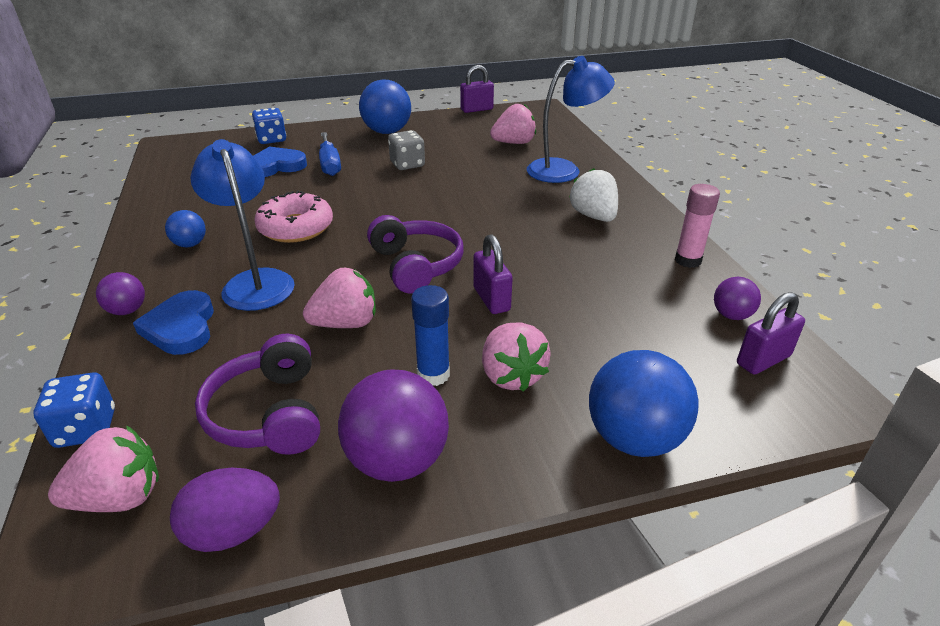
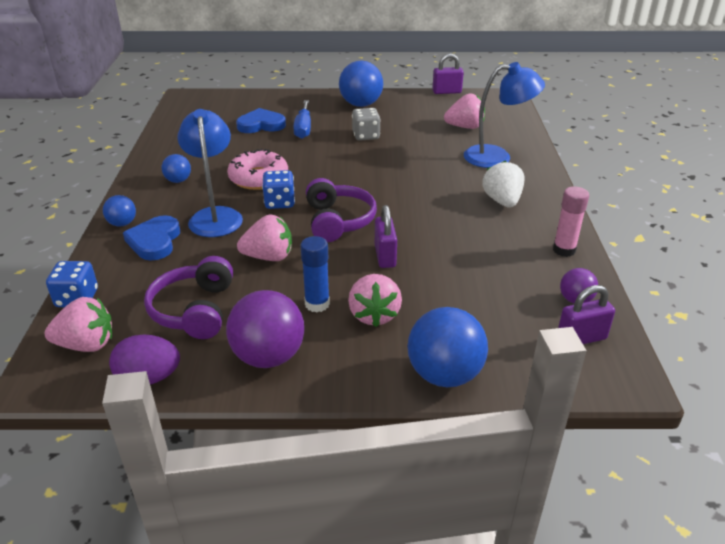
camera: 15 degrees right, 0 degrees up
purple ball [96,272,145,315] -> blue ball [103,195,136,227]
blue dice [252,108,286,144] -> blue dice moved to [262,170,295,209]

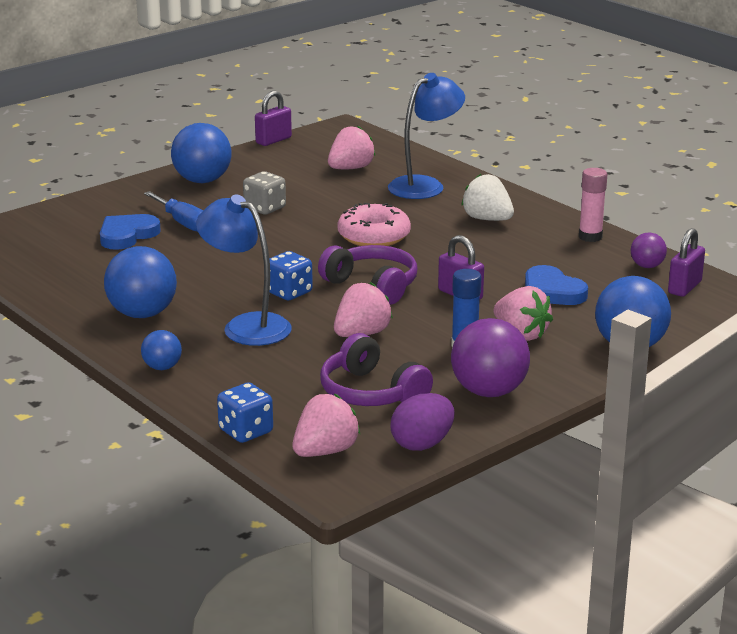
camera: 40 degrees left, 10 degrees down
blue heart [123,215,180,261] -> blue heart moved to [525,265,588,305]
blue ball [161,154,191,183] -> blue ball [104,246,177,318], size x1.89
pink donut [227,149,288,190] -> pink donut moved to [337,203,411,246]

